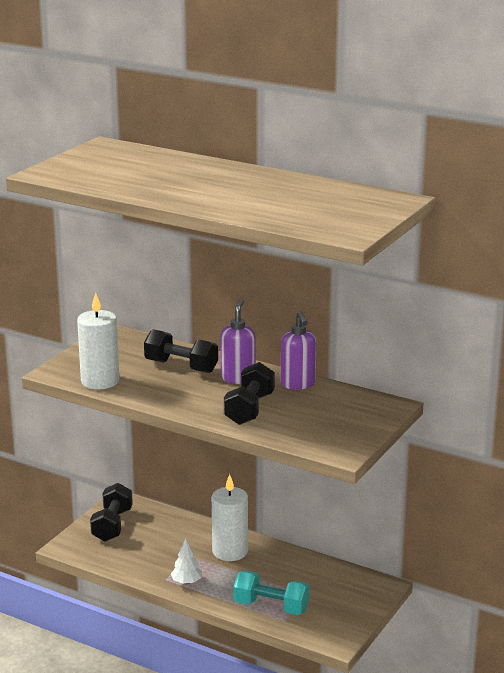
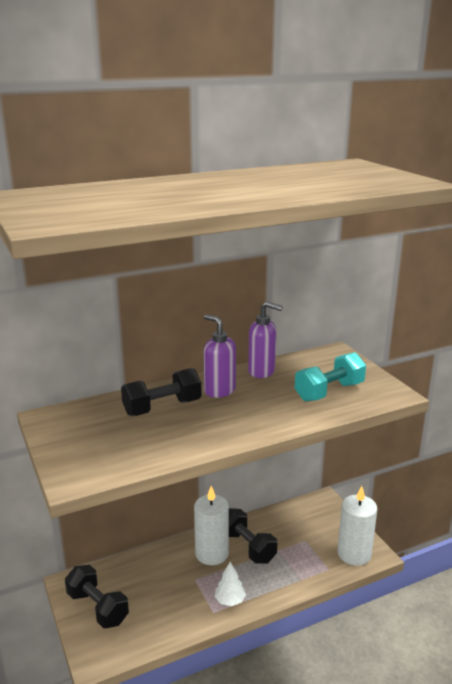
camera: 55 degrees left, 0 degrees up
white candle [77,293,119,389] -> white candle moved to [338,486,377,566]
black dumbbell [224,362,275,425] -> black dumbbell moved to [229,508,277,564]
turquoise dumbbell [233,570,309,615] -> turquoise dumbbell moved to [295,352,366,402]

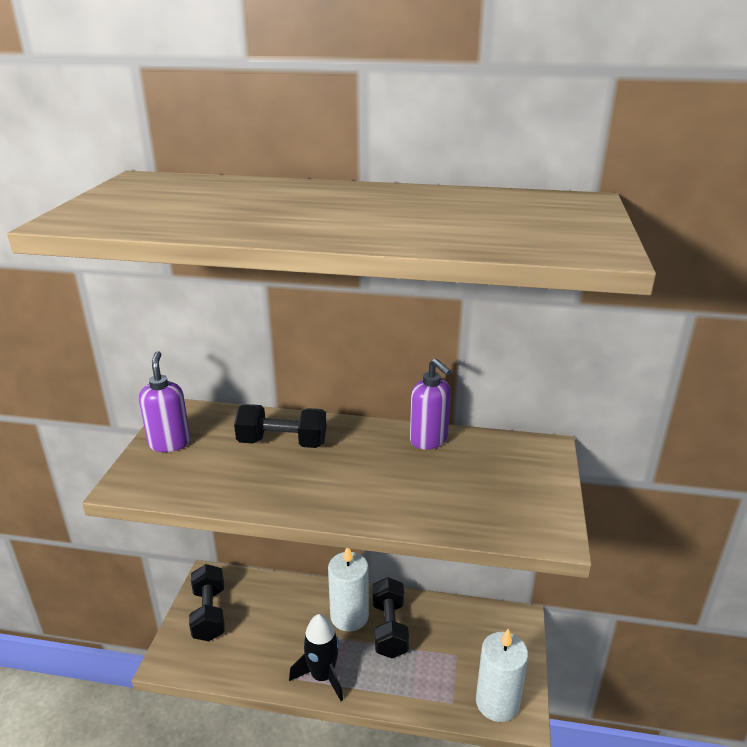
camera: 35 degrees right, 5 degrees up
purple soap dispenser [204,314,236,398] -> purple soap dispenser moved to [139,351,191,452]
white tree [214,562,246,606] -> black rocket [289,614,343,701]
turquoise dumbbell [295,352,366,402] -> none

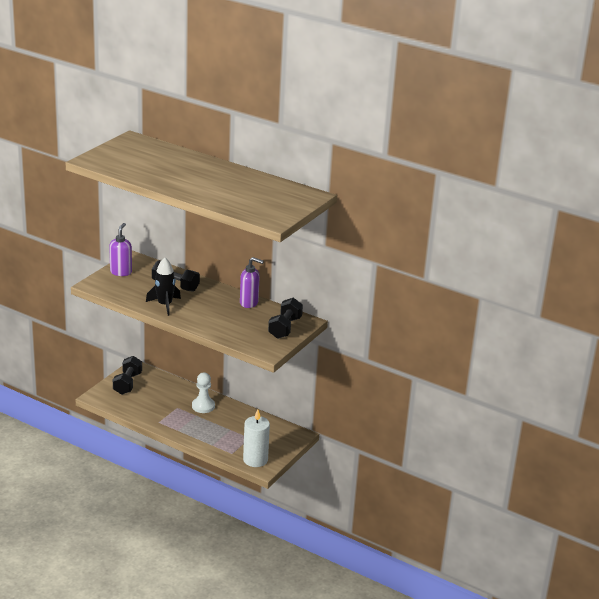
camera: 20 degrees right, 0 degrees up
black rocket [289,614,343,701] -> black rocket moved to [146,258,181,316]
white candle [328,548,369,632] -> white pawn [192,373,215,413]
black dumbbell [372,577,409,658] -> black dumbbell moved to [268,298,303,339]
purple soap dispenser [410,358,451,449] -> purple soap dispenser turned 60 degrees counterclockwise [240,257,264,308]

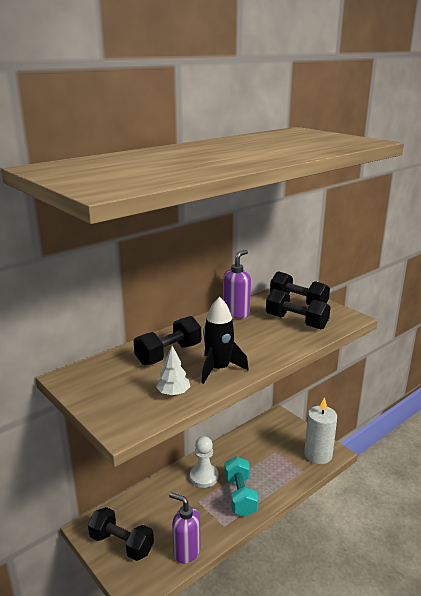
camera: 70 degrees left, 5 degrees down
purple soap dispenser [109,223,132,276] -> purple soap dispenser moved to [169,492,201,564]
none -> white tree [156,346,191,396]
none -> turquoise dumbbell [224,456,259,517]
none -> black dumbbell [266,289,330,329]

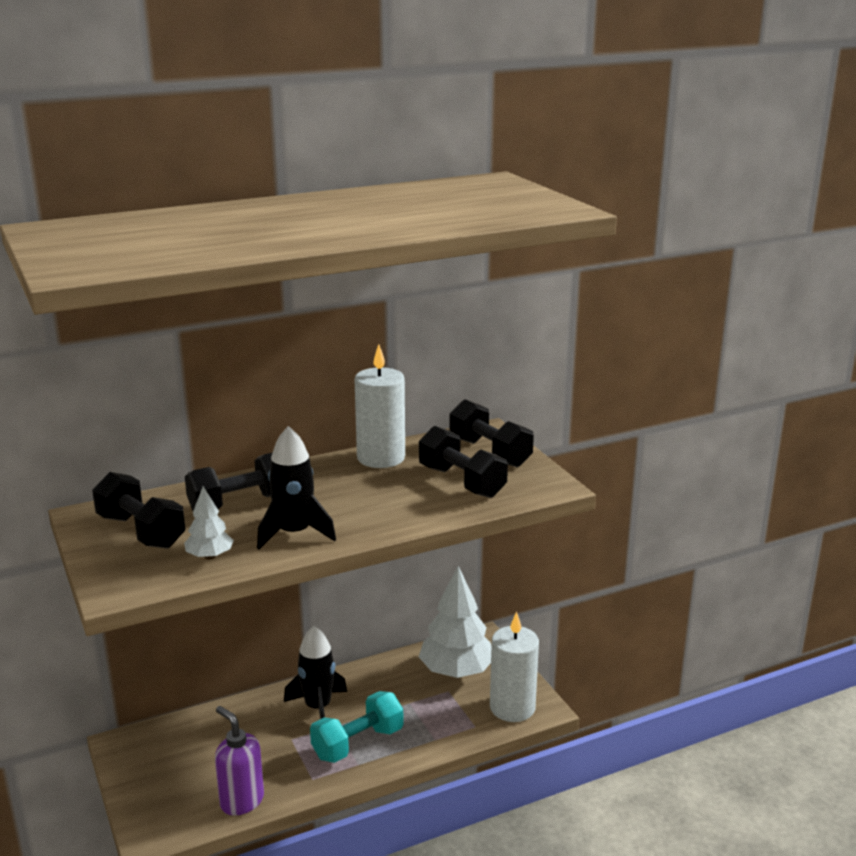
camera: 15 degrees right, 0 degrees up
black dumbbell [88,507,154,561] -> black dumbbell moved to [92,472,185,549]
white pawn [190,436,219,488] -> black rocket [284,626,347,719]
purple soap dispenser [223,250,251,318] -> white candle [354,344,405,468]
turquoise dumbbell [224,456,259,517] -> turquoise dumbbell turned 45 degrees clockwise [310,691,404,763]
none -> white tree [419,566,491,678]

